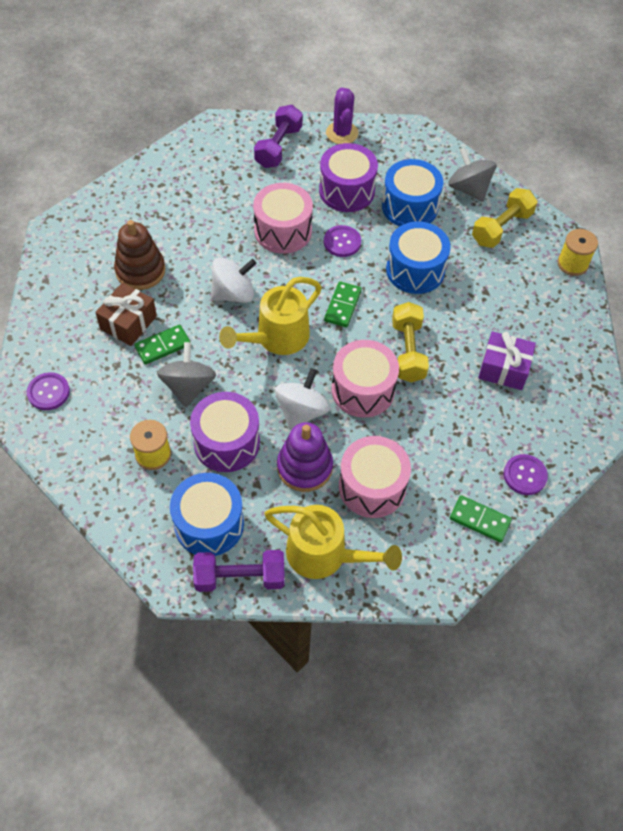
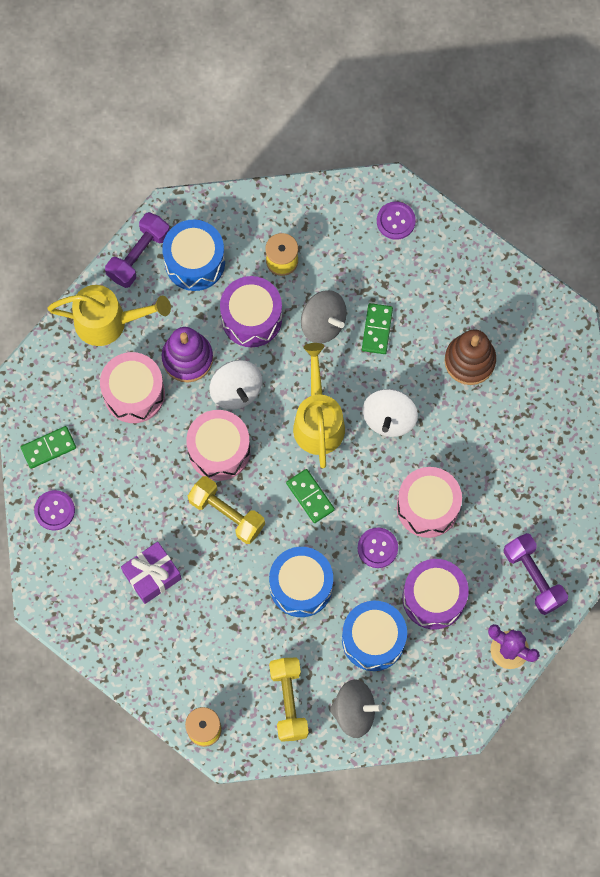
camera: 130 degrees right, 15 degrees up
brown gift [95,283,157,346] -> none
yellow watering can [265,505,402,579] -> yellow watering can turned 150 degrees counterclockwise [47,285,171,346]

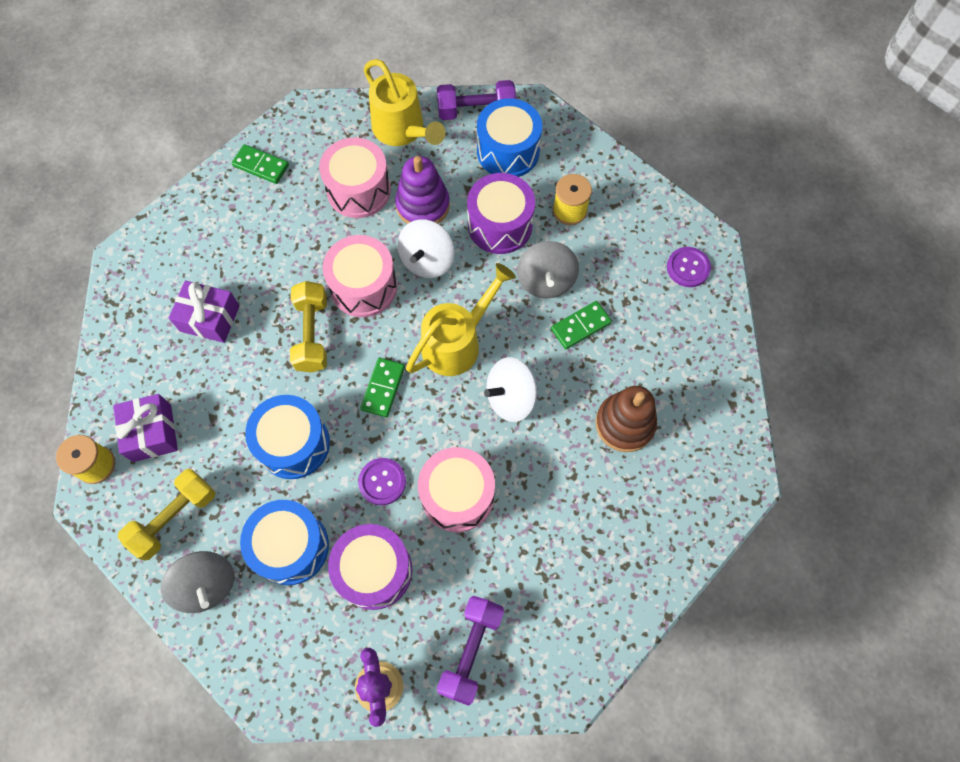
camera: 50 degrees right, 5 degrees down
purple button [34,490,75,531] -> none
none -> purple gift [113,394,178,462]

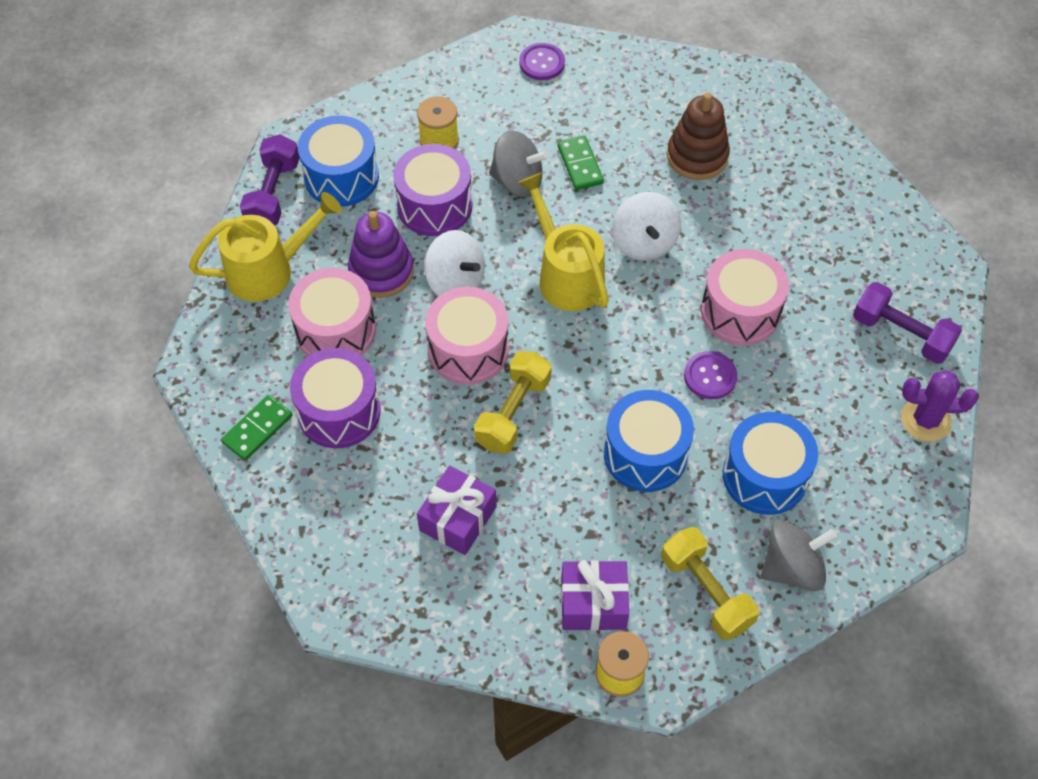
camera: 75 degrees left, 10 degrees down
yellow dumbbell [290,281,327,373] -> yellow dumbbell turned 75 degrees counterclockwise [474,351,552,454]
purple drum [328,524,412,610] -> purple drum moved to [290,348,380,448]
green domino [360,358,405,417] -> none

